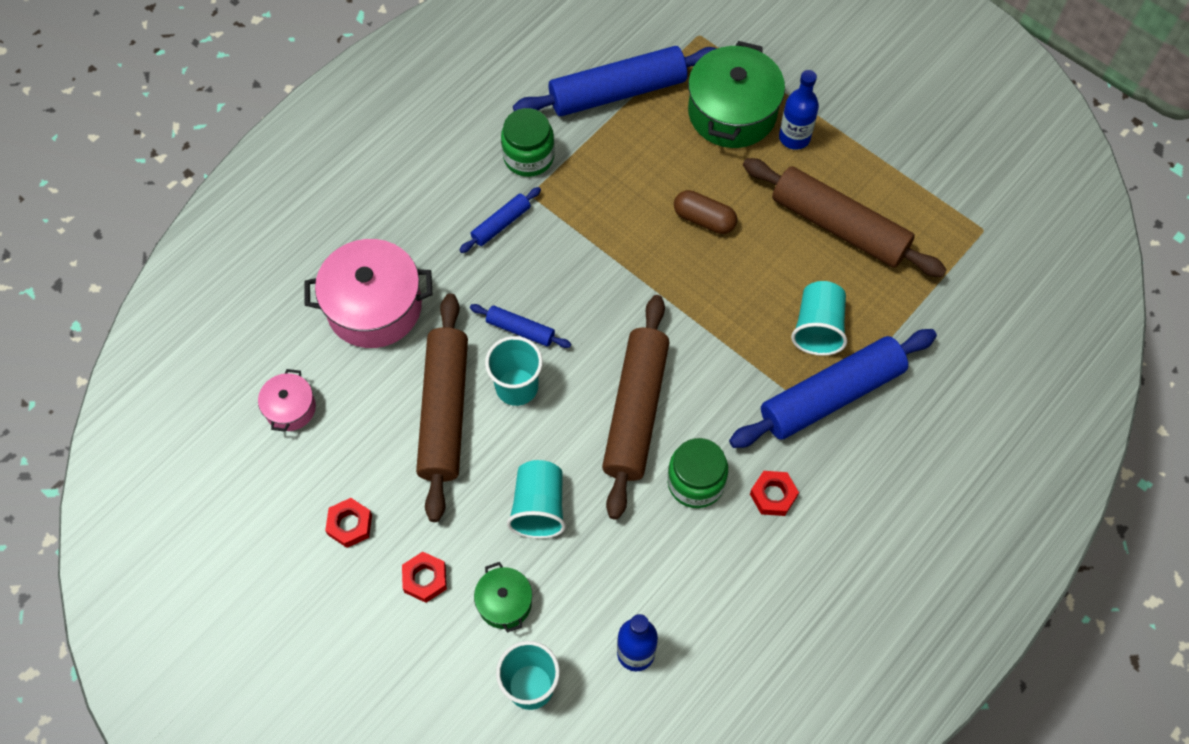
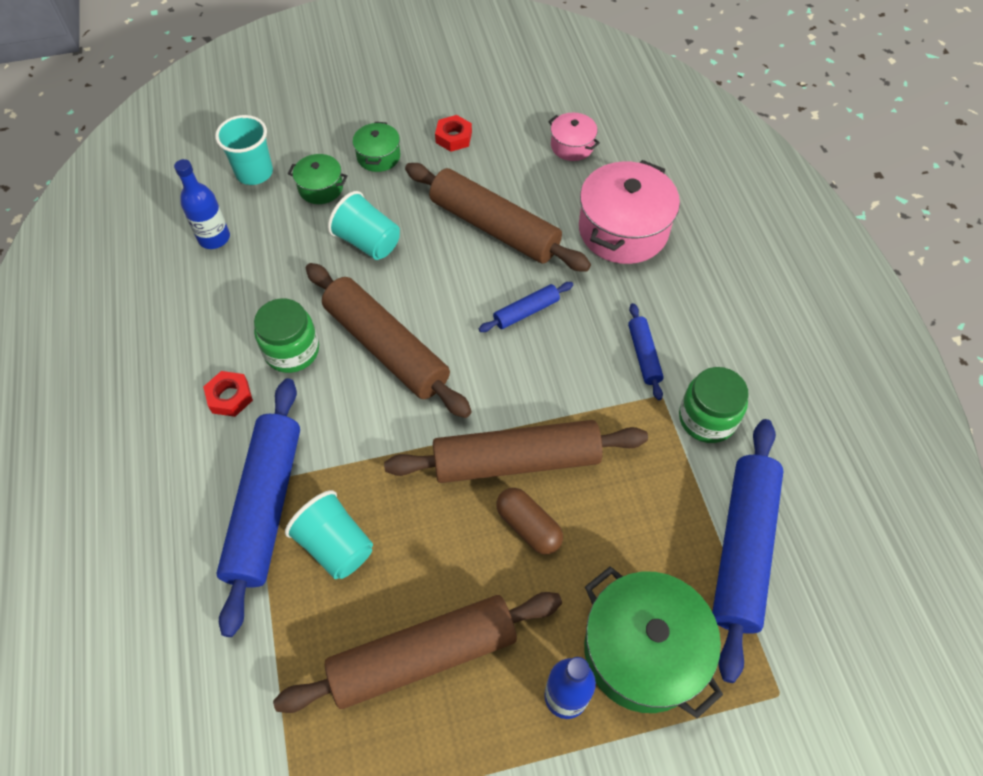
camera: 125 degrees right, 5 degrees down
red nut [402,552,447,603] -> green pot [353,122,400,172]
turquoise cup [485,336,543,406] -> none
brown capsule [674,190,737,234] -> brown capsule turned 75 degrees clockwise [496,488,563,554]
none -> brown rolling pin [384,420,648,483]

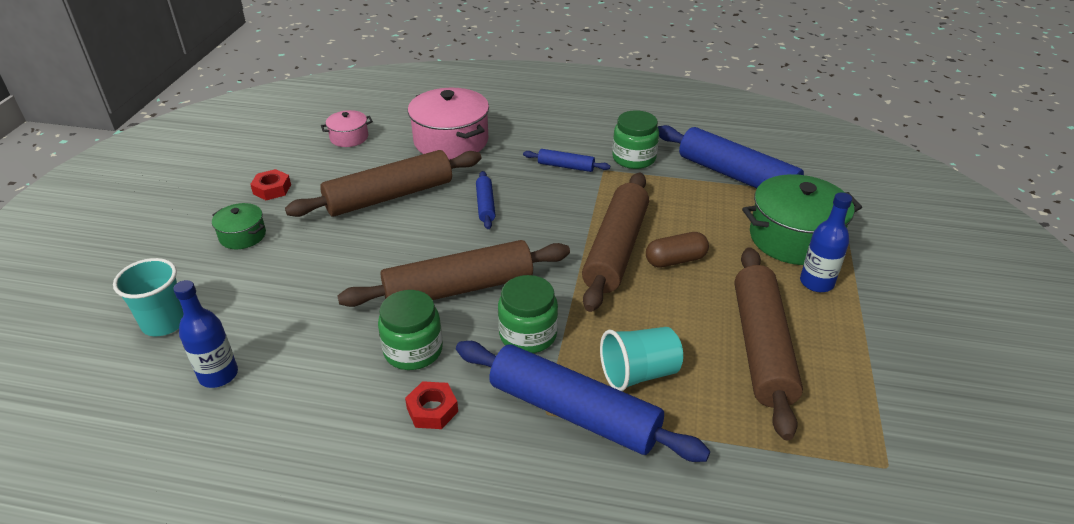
camera: 65 degrees left, 20 degrees down
green pot [288,154,348,204] -> none
turquoise cup [328,191,400,260] -> none
none -> green jar [498,275,558,353]

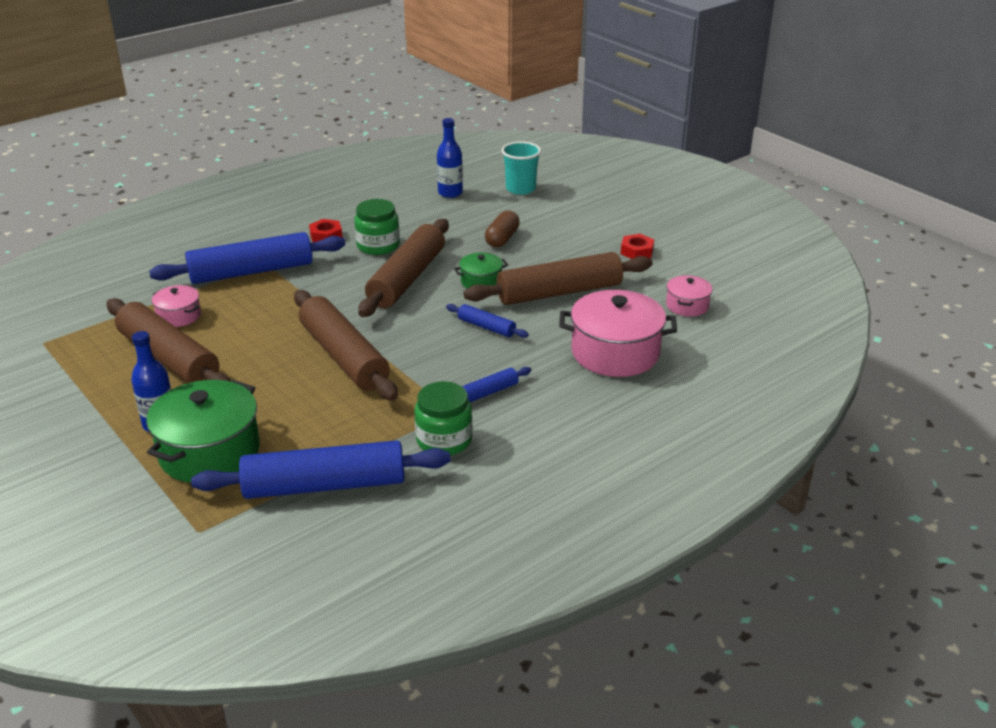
camera: 130 degrees right, 5 degrees down
green pot [212,203,266,249] -> green pot moved to [454,253,508,289]
brown rolling pin [285,150,481,217] -> brown rolling pin turned 60 degrees clockwise [464,252,653,305]
green jar [498,275,558,353] -> none
turquoise cup [600,327,683,391] -> none
brown capsule [646,232,709,268] -> brown capsule moved to [485,211,520,247]
none -> pink pot [152,285,201,327]

